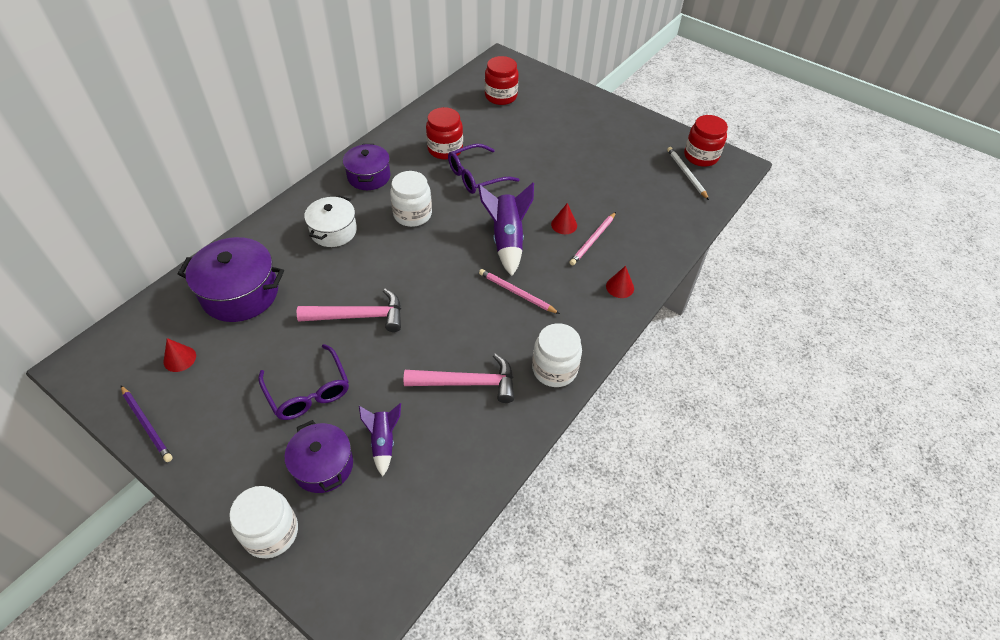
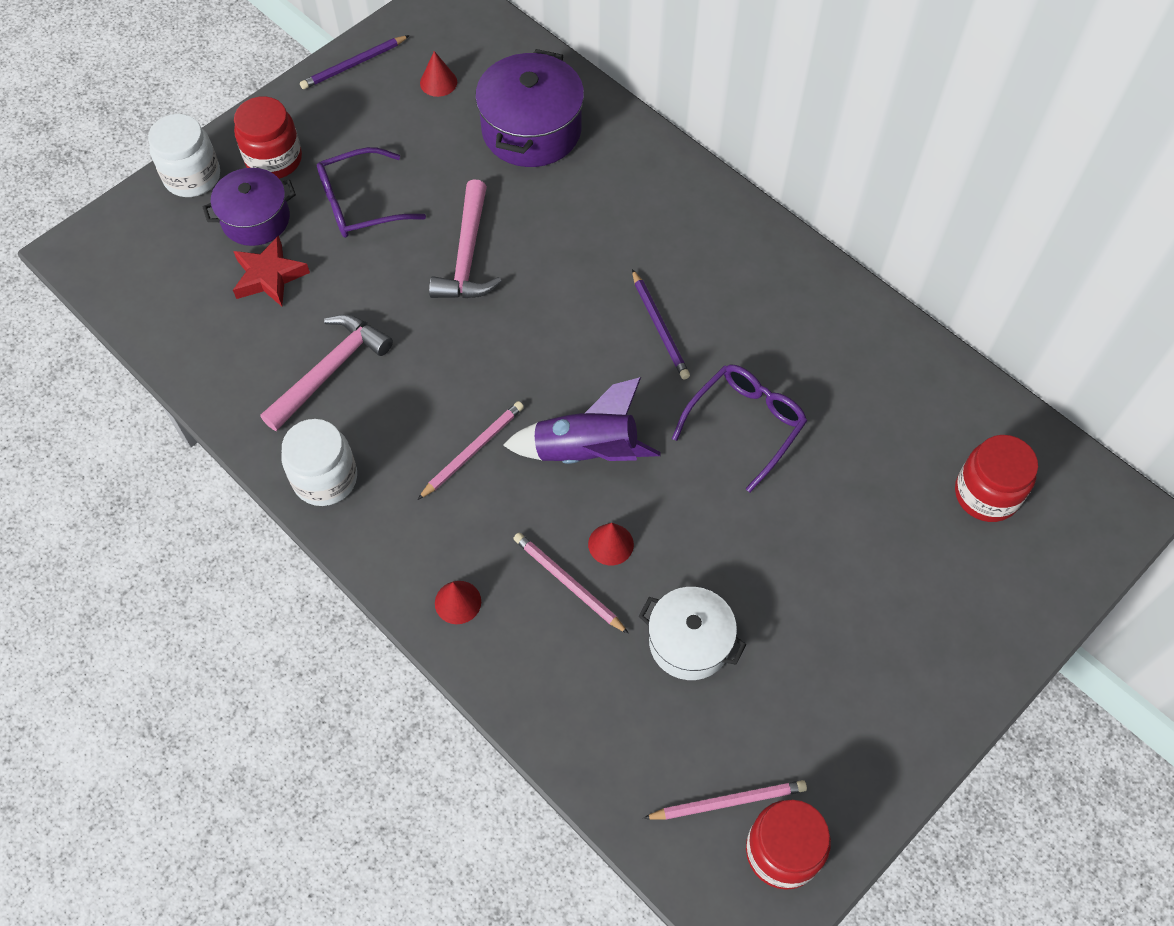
camera: 100 degrees right, 10 degrees up
white pot [304,196,357,247] -> white pot moved to [639,587,746,680]
purple pot [343,144,391,190] -> none
purple rocket [359,403,401,476] -> red star [233,235,310,306]
white jar [390,171,432,227] -> purple pencil [632,269,690,380]
pink hammer [404,354,514,403] -> pink hammer turned 150 degrees counterclockwise [260,314,393,431]
red jar [426,107,463,160] -> red jar moved to [234,96,302,179]
purple glasses [448,144,520,194] -> purple glasses turned 60 degrees clockwise [672,364,807,492]
white pencil [667,147,709,200] -> pink pencil [643,780,807,820]

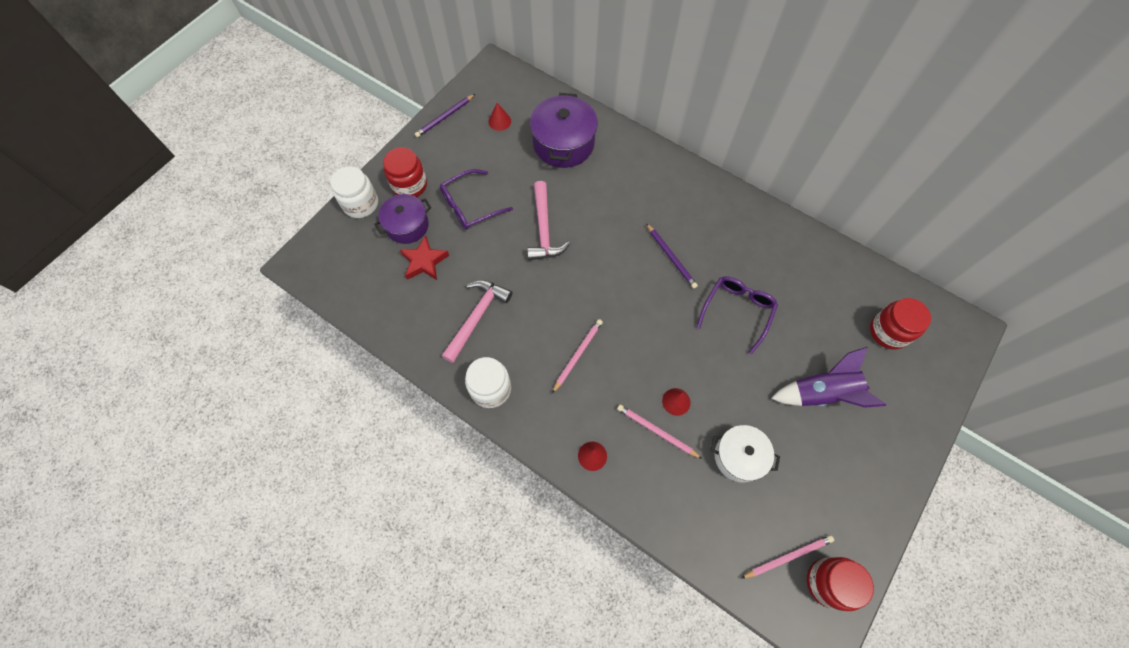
camera: 10 degrees left, 5 degrees up
purple rocket [503,377,661,464] -> purple rocket moved to [771,347,886,408]

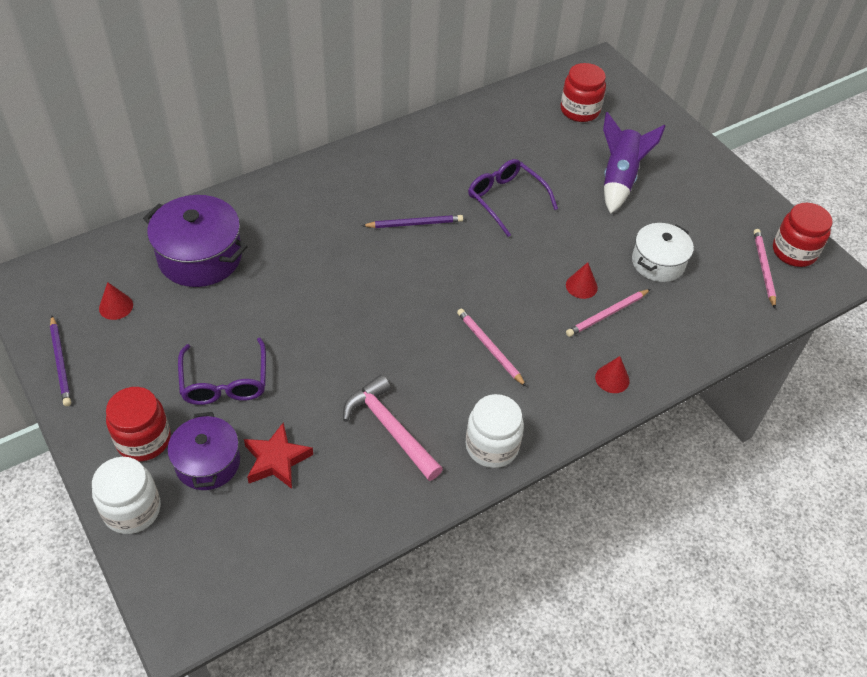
camera: 70 degrees left, 15 degrees down
pink hammer [527,181,570,261] -> none

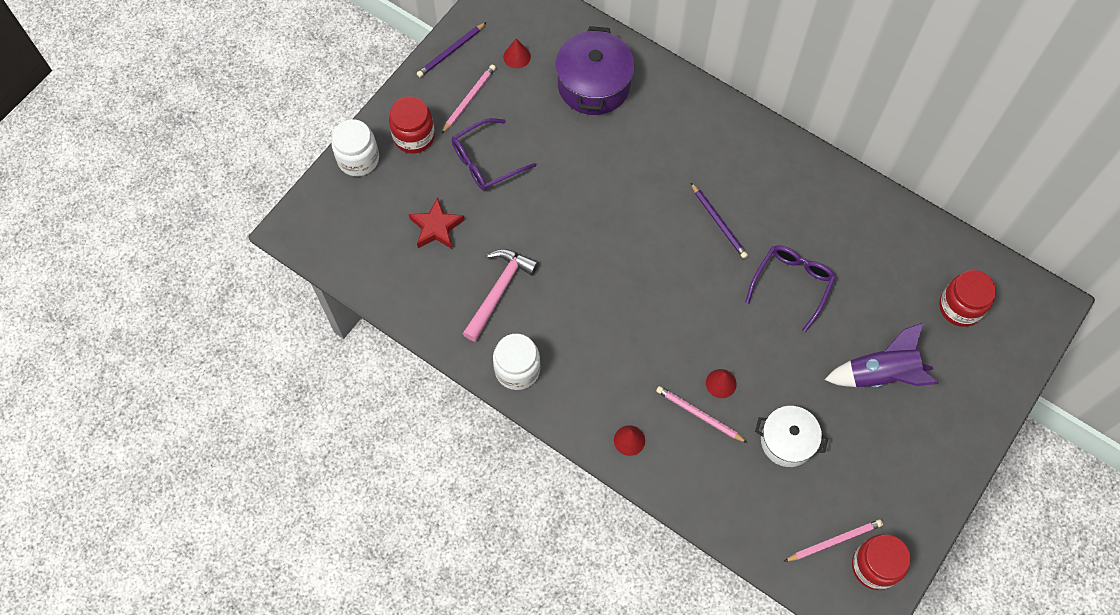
camera: 70 degrees right, 15 degrees up
purple pot [168,412,240,490] -> none
pink pencil [457,308,527,387] -> pink pencil moved to [441,64,496,134]

